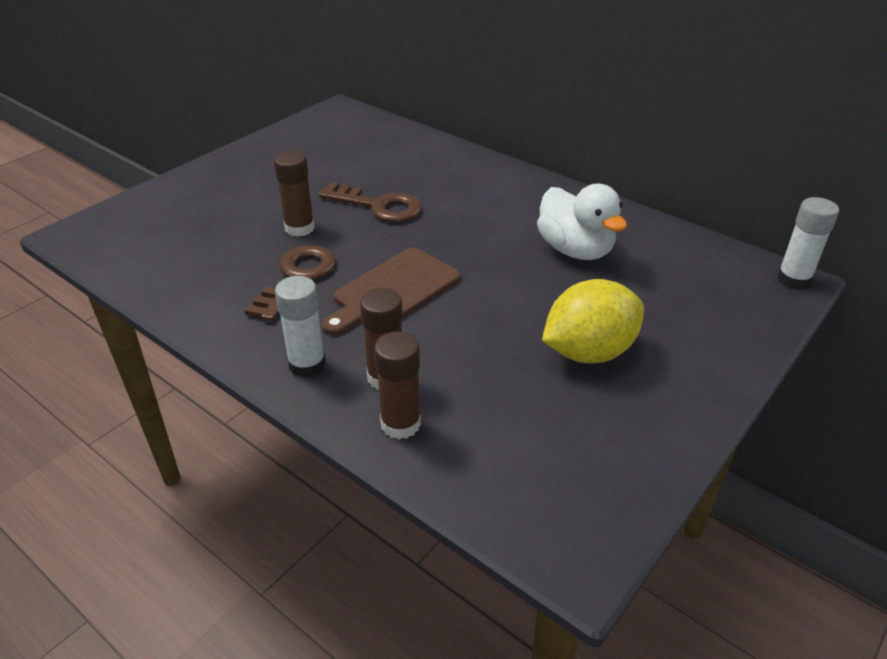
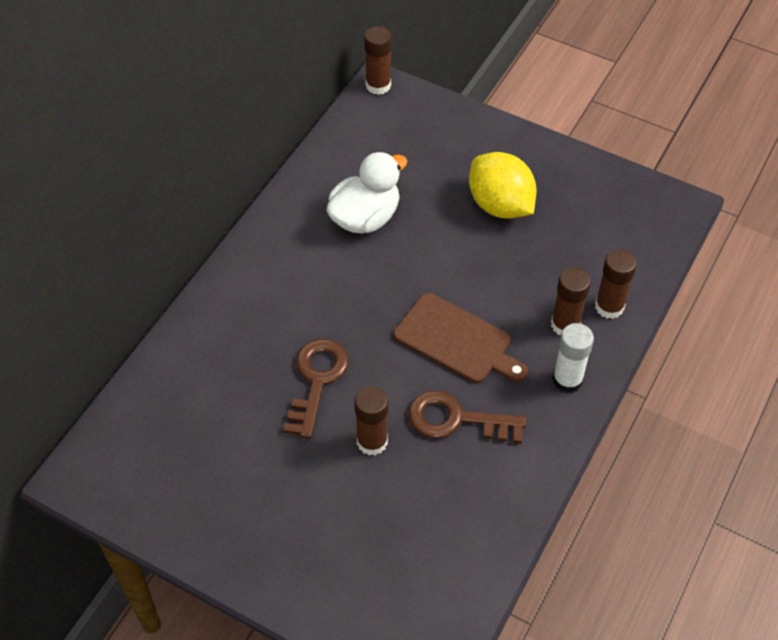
camera: 100 degrees left, 15 degrees up
white glue stick [777,197,839,289] -> brown glue stick [364,26,392,95]

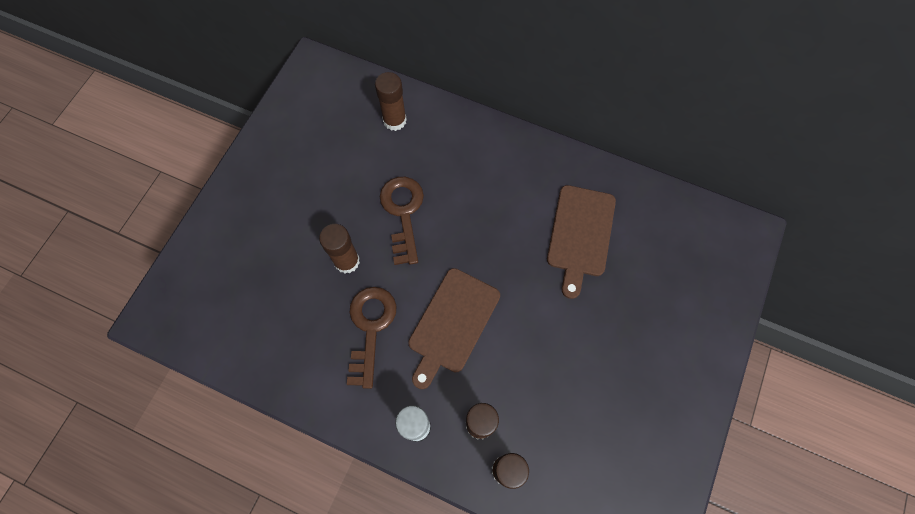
camera: 85 degrees right, 15 degrees up
brown key [283,339,349,439] -> brown key turned 105 degrees counterclockwise [380,177,424,265]
white duck [326,152,407,234] -> brown cutting board [547,185,616,299]
brown glue stick [364,26,392,95] -> brown glue stick moved to [375,72,407,131]
yellow lemon [469,152,537,219] -> none

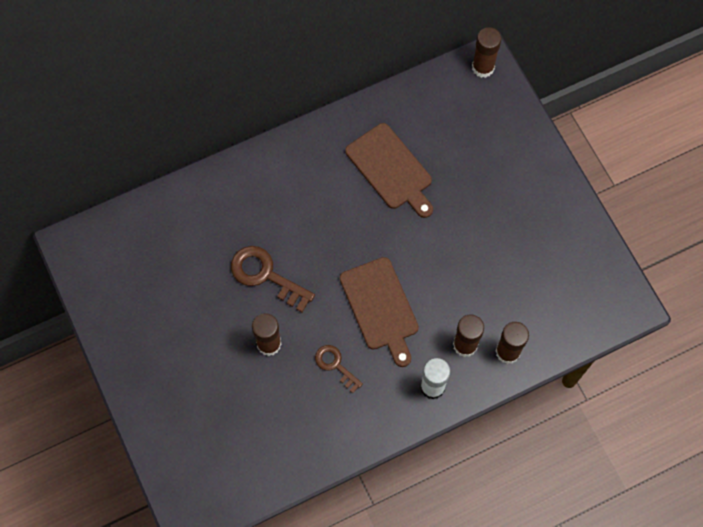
camera: 50 degrees left, 0 degrees up
brown key [347,287,397,389] -> brown key [315,345,363,393], size x0.61
brown glue stick [375,72,407,131] -> brown glue stick moved to [472,27,501,78]

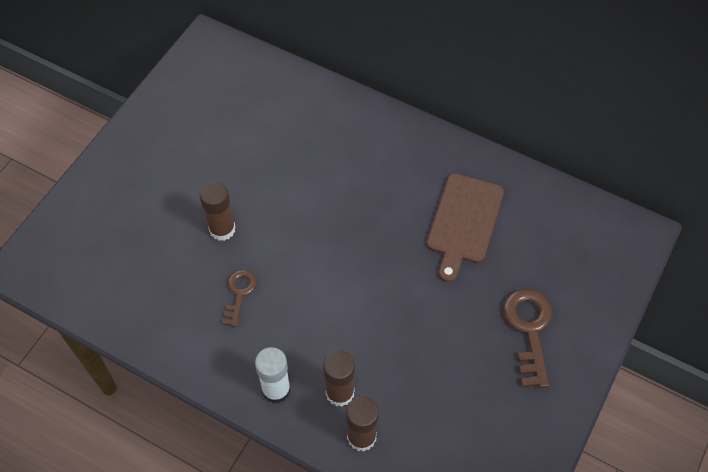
camera: 55 degrees right, 10 degrees down
brown key [231,246,315,312] -> brown key moved to [503,289,552,388]
brown cutting board [340,257,419,367] -> none
brown glue stick [472,27,501,78] -> none

